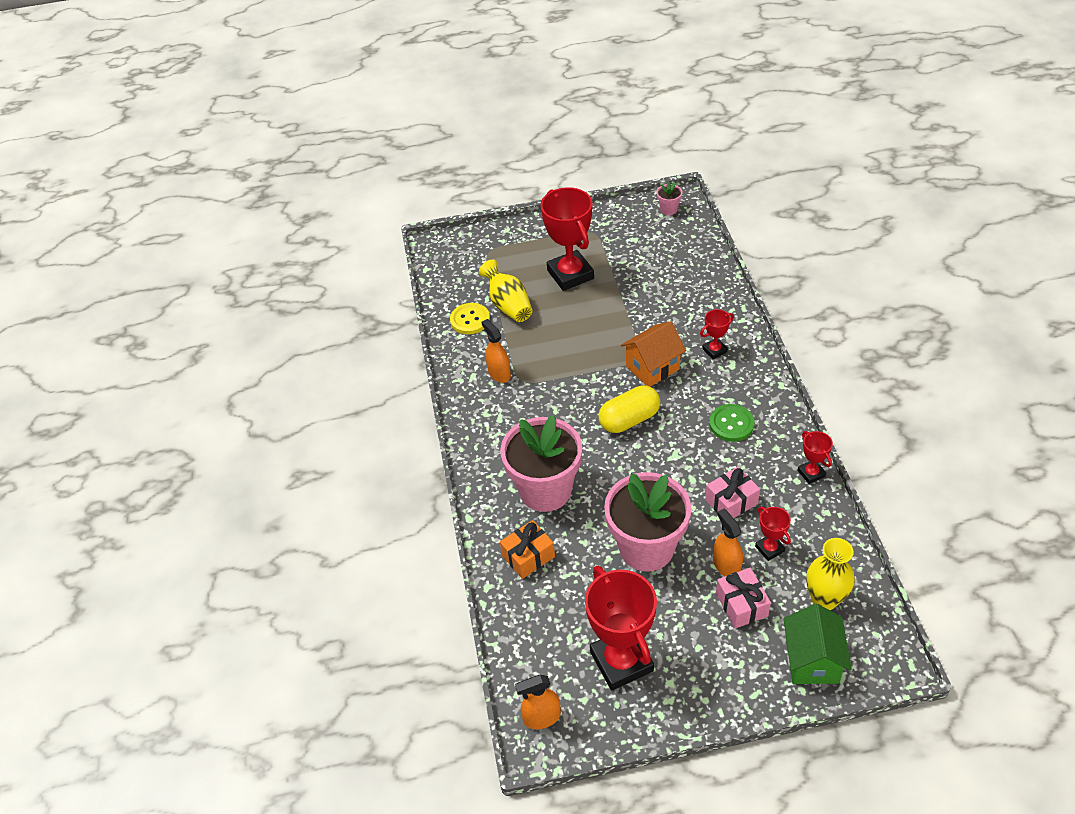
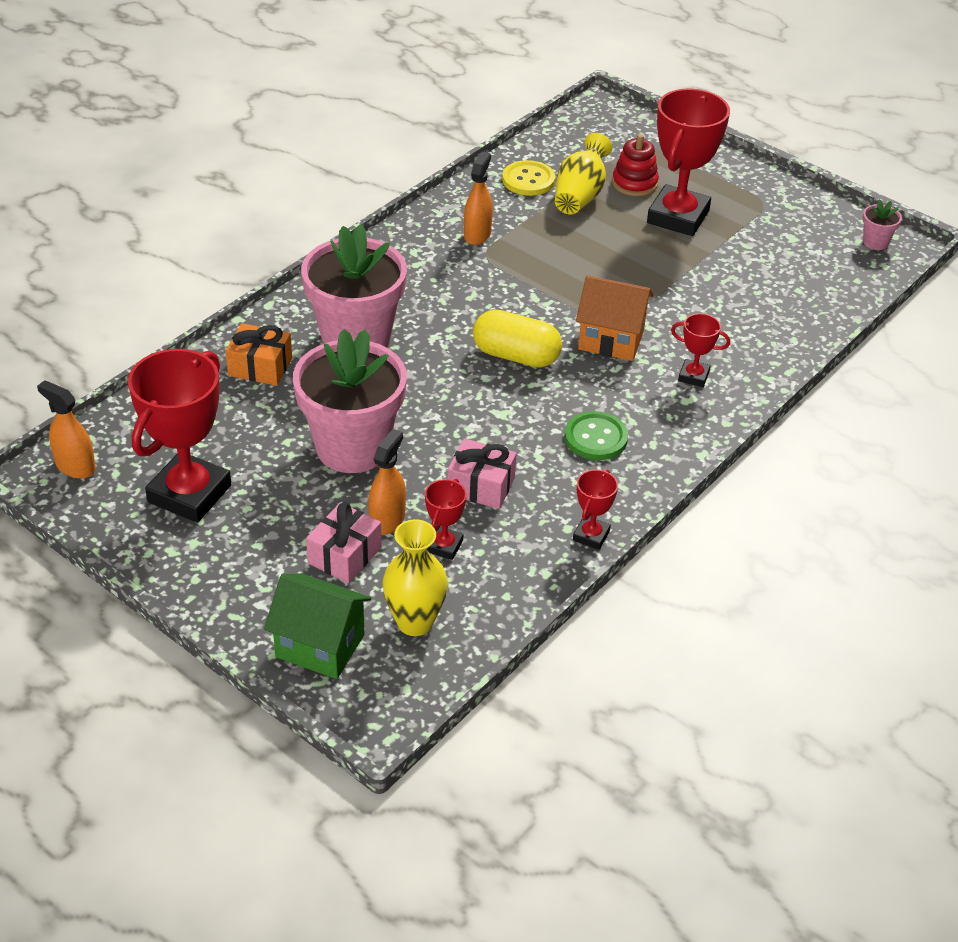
camera: 45 degrees right, 5 degrees down
green house [783,604,852,684] -> green house turned 60 degrees clockwise [264,573,371,679]
none -> red stacking toy [612,134,659,196]

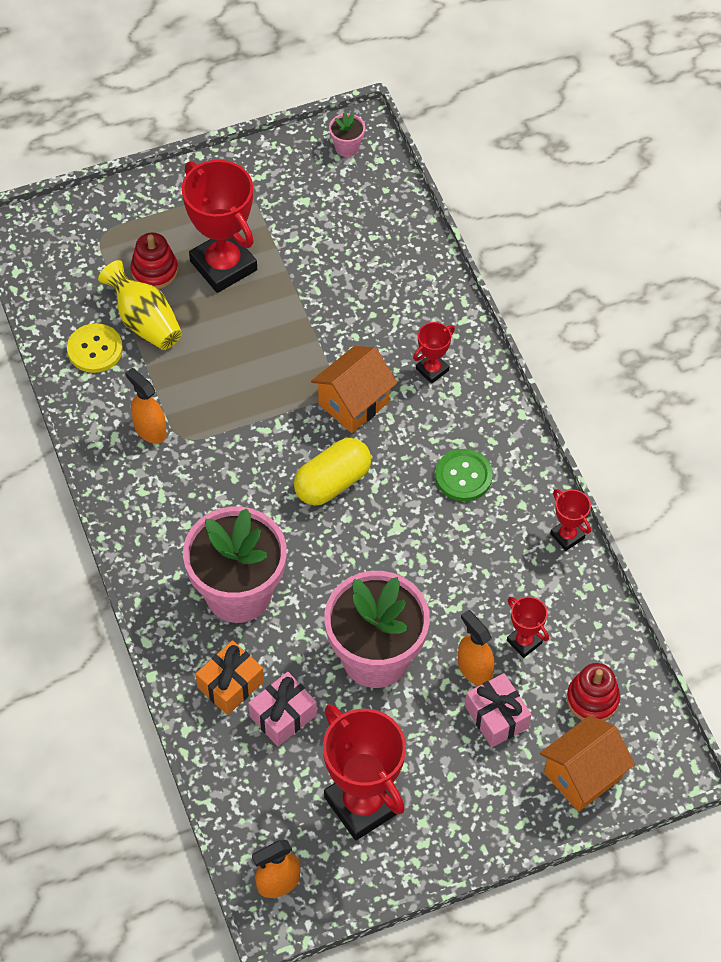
camera: 60 degrees left, 15 degrees up
green house [264,573,371,679] -> orange house [540,715,635,812]
yellow vase [382,519,448,636] -> red stacking toy [567,663,620,721]
pink gift [447,438,517,509] -> pink gift moved to [248,672,317,746]

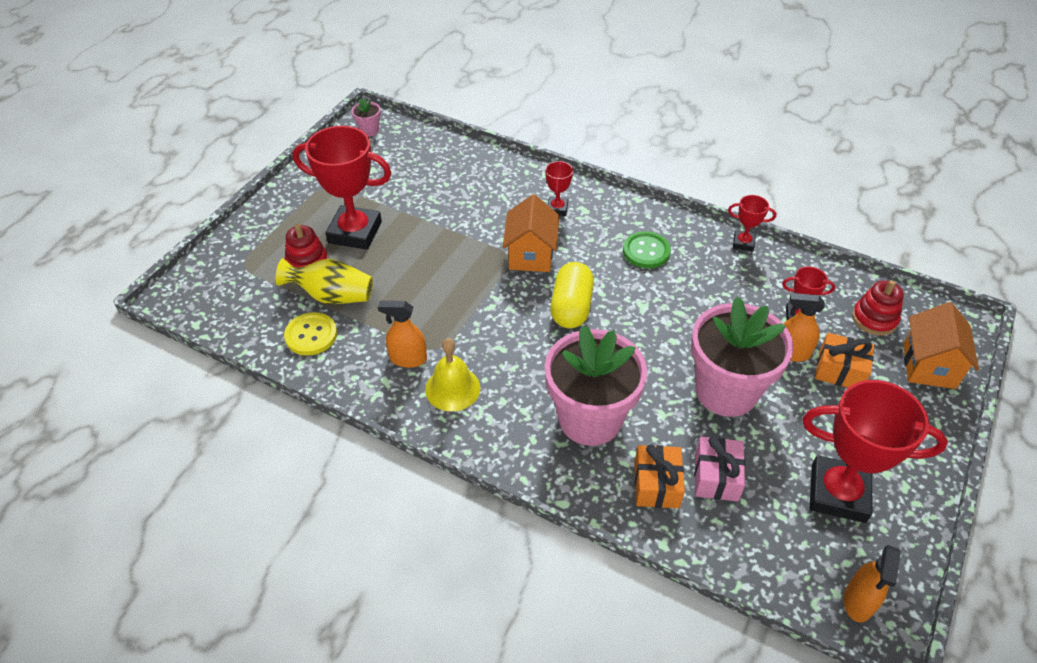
camera: 40 degrees left, 10 degrees down
pink gift [465,673,531,747] -> orange gift [815,333,874,388]
none -> yellow bell [425,338,480,412]

